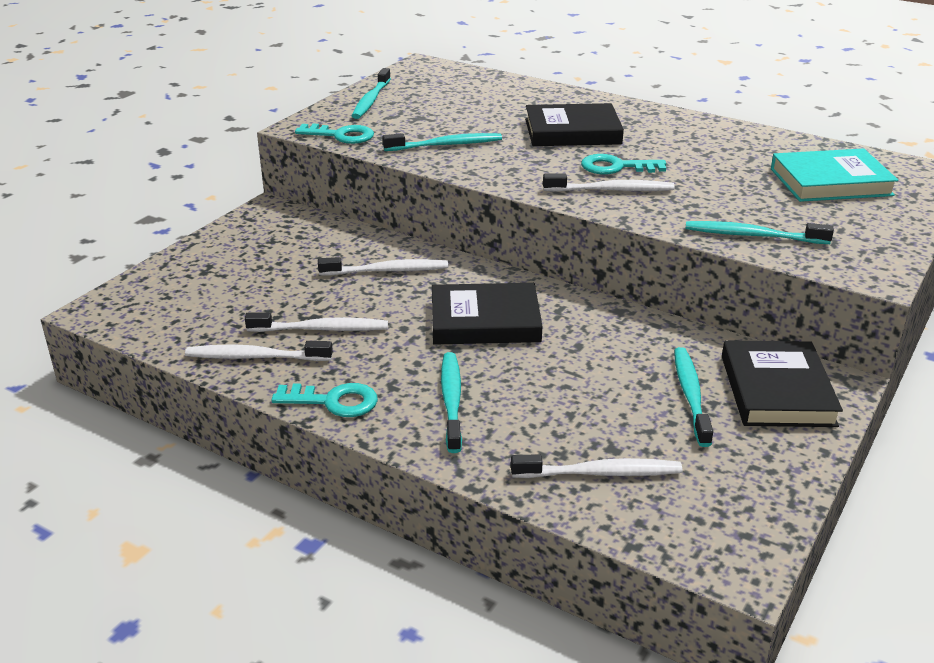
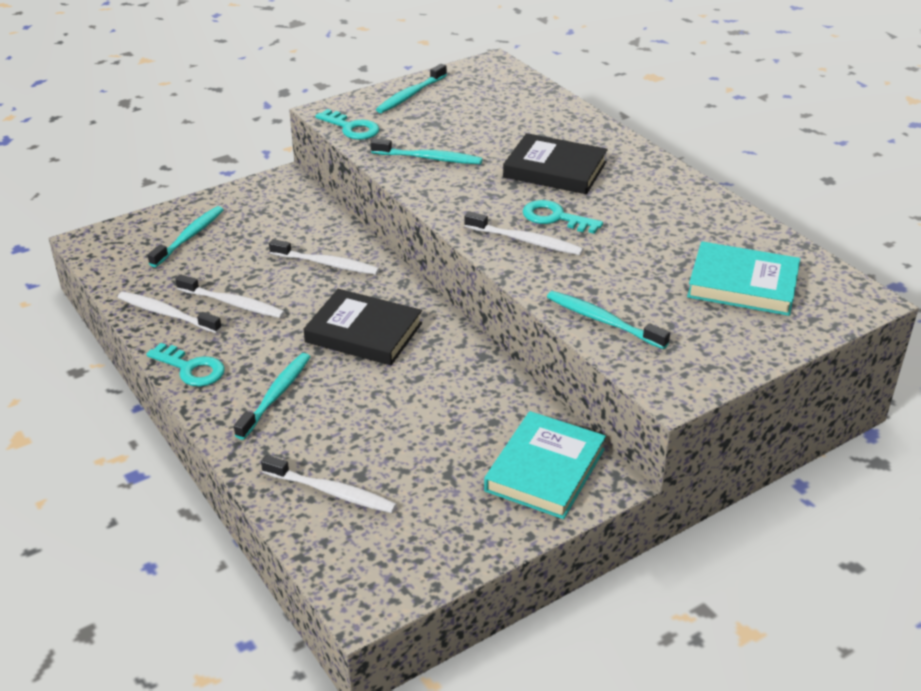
camera: 25 degrees right, 5 degrees up
turquoise toothbrush [674,347,713,447] -> turquoise toothbrush moved to [148,206,224,267]
black book [722,340,843,427] -> turquoise book [484,411,606,519]

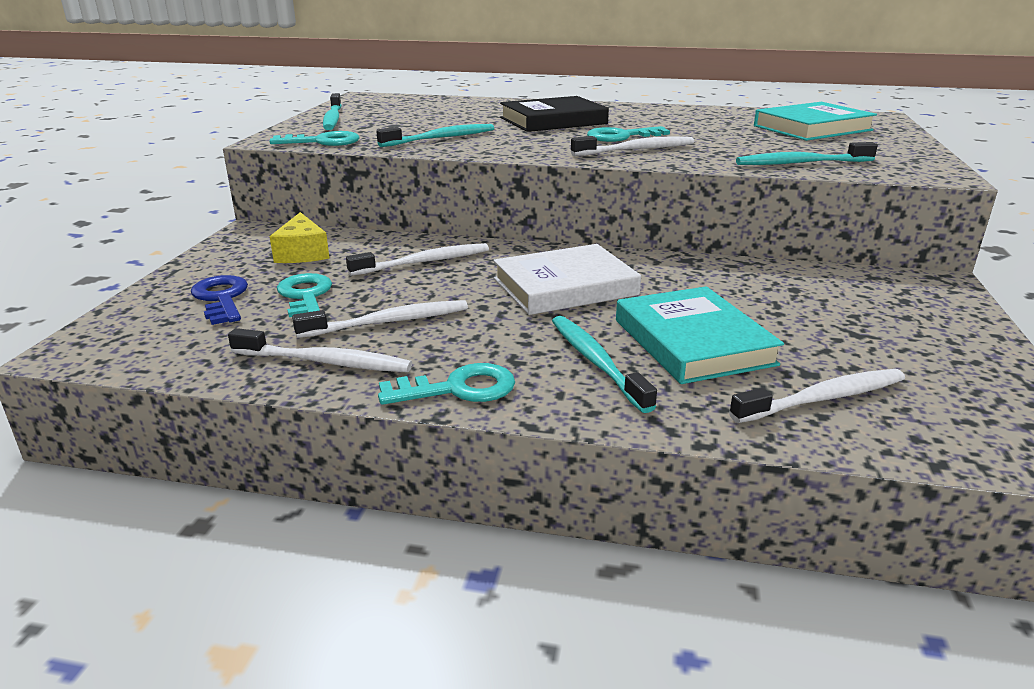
camera: 45 degrees left, 10 degrees down
white toothbrush [118,292,222,333] -> white toothbrush turned 150 degrees counterclockwise [228,328,412,372]
turquoise toothbrush [148,206,224,267] -> blue key [191,275,248,325]
black book [304,289,422,365] -> white book [493,244,641,315]
turquoise book [484,411,606,519] -> turquoise book moved to [616,286,784,384]
none -> yellow cheese [270,212,329,263]
none -> turquoise key [277,273,332,317]

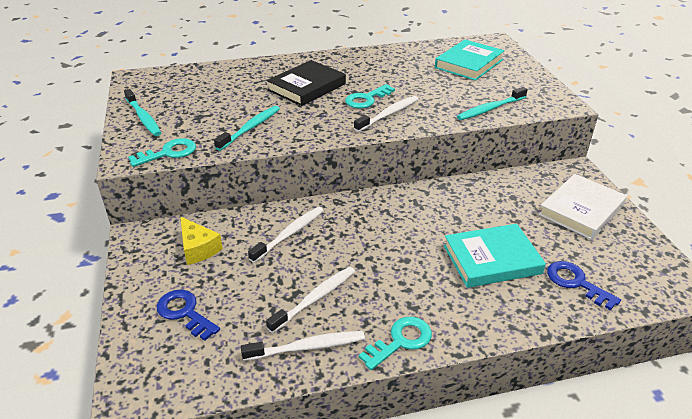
camera: 25 degrees left, 10 degrees up
turquoise key [277,273,332,317] -> none
white book [493,244,641,315] -> white book moved to [538,174,627,240]
turquoise toothbrush [552,316,657,413] -> none
turquoise book [616,286,784,384] -> turquoise book turned 60 degrees counterclockwise [444,224,546,288]
white toothbrush [729,369,905,423] -> blue key [547,261,621,310]

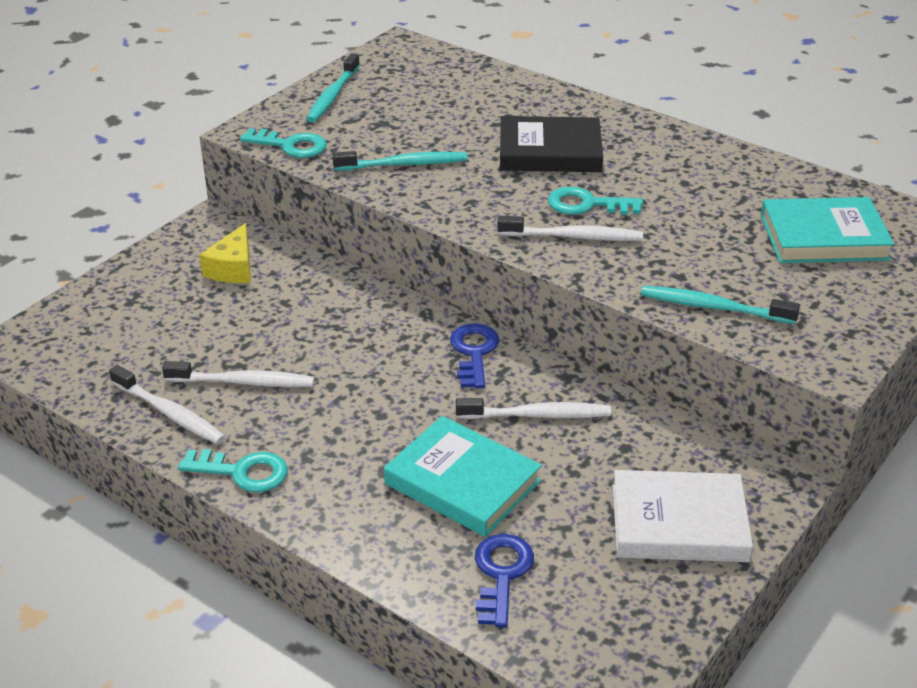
camera: 50 degrees right, 0 degrees up
blue key [157,290,220,341] -> blue key moved to [450,323,499,388]
white toothbrush [248,207,324,263] -> white toothbrush moved to [456,398,611,419]

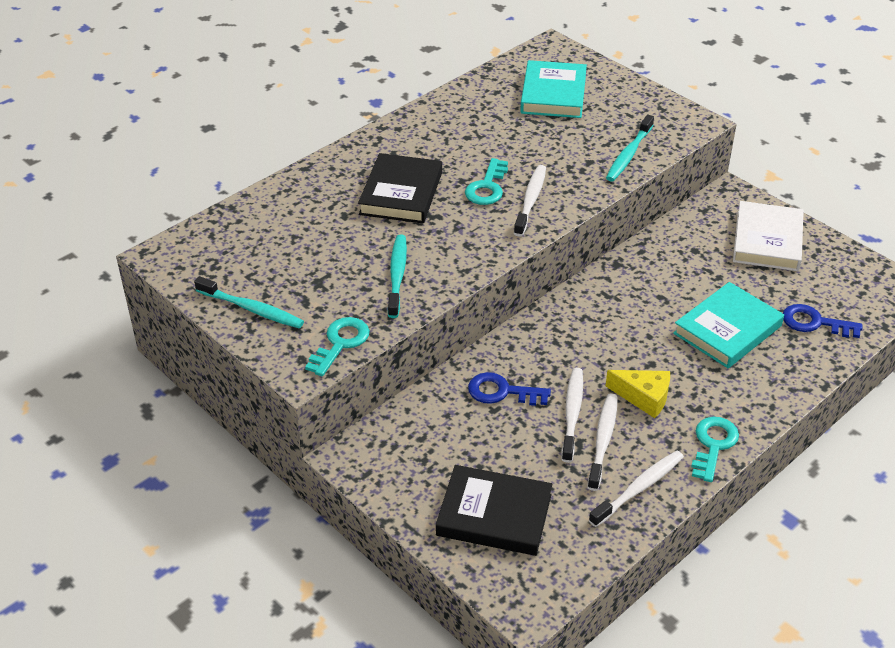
camera: 80 degrees left, 5 degrees up
yellow cheese [200,223,251,283] -> yellow cheese moved to [606,370,670,418]
blue key [450,323,499,388] -> blue key moved to [468,372,551,406]
white toothbrush [456,398,611,419] -> white toothbrush moved to [562,368,583,463]
none -> black book [436,465,552,556]

